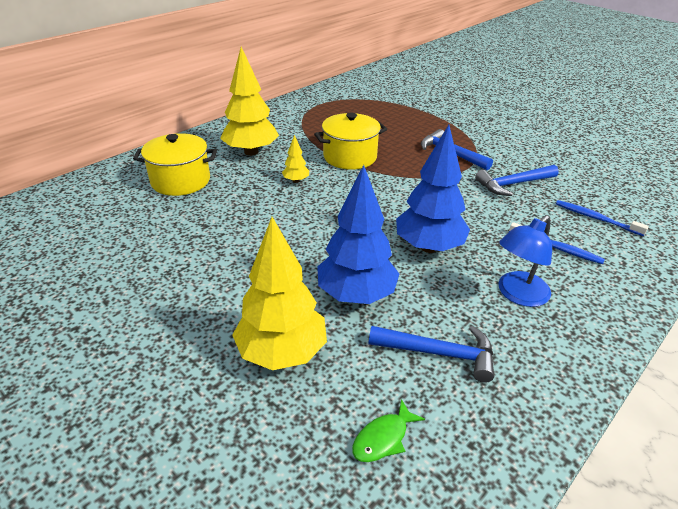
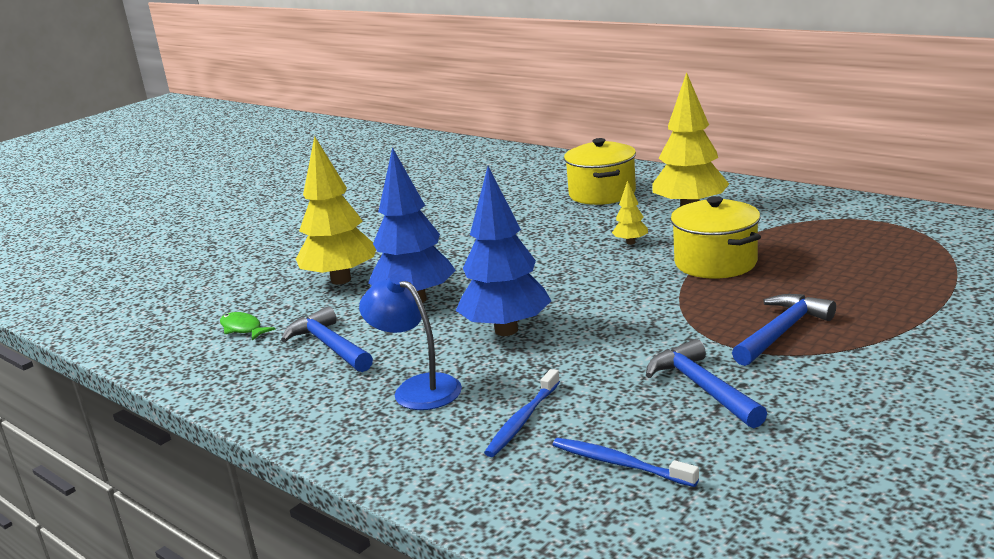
camera: 90 degrees right, 15 degrees down
blue hammer [369,326,494,383] -> blue hammer turned 135 degrees clockwise [281,306,373,372]
blue toothbrush [556,200,649,236] -> blue toothbrush turned 90 degrees counterclockwise [553,438,699,487]

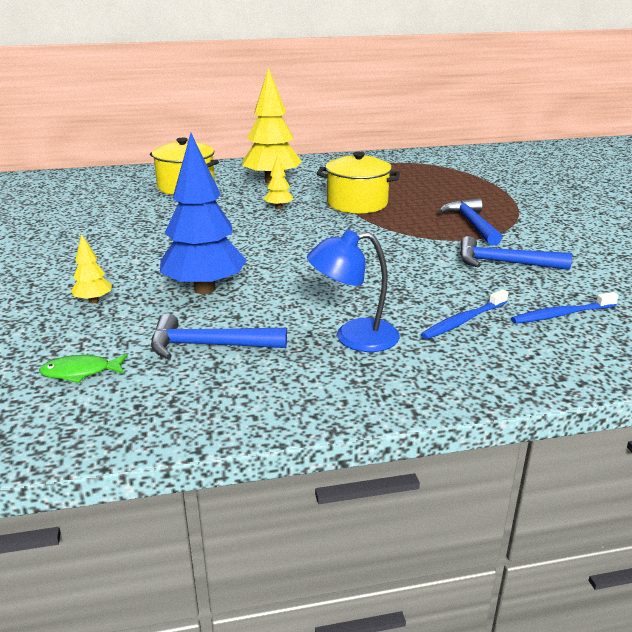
camera: 55 degrees left, 5 degrees up
yellow tree [296,136,376,285] -> yellow tree [71,234,112,304], size x0.45
blue tree [456,166,551,336] -> none
blue toothbrush [484,369,560,457] -> blue toothbrush turned 75 degrees clockwise [421,289,508,339]

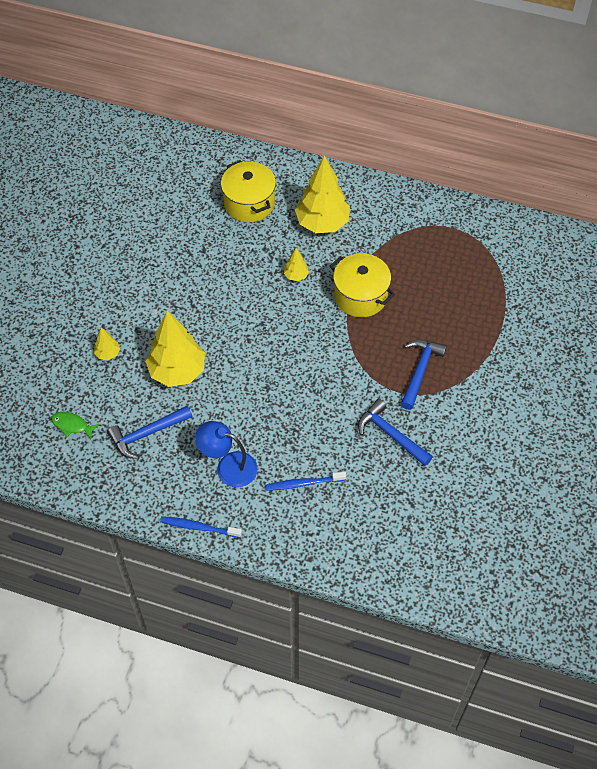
camera: 30 degrees right, 30 degrees up
blue hammer [151,313,287,359] -> blue hammer turned 60 degrees counterclockwise [107,406,192,459]
blue tree [160,133,247,294] -> yellow tree [145,310,205,387]
blue toothbrush [511,292,619,324] -> blue toothbrush moved to [160,516,242,538]

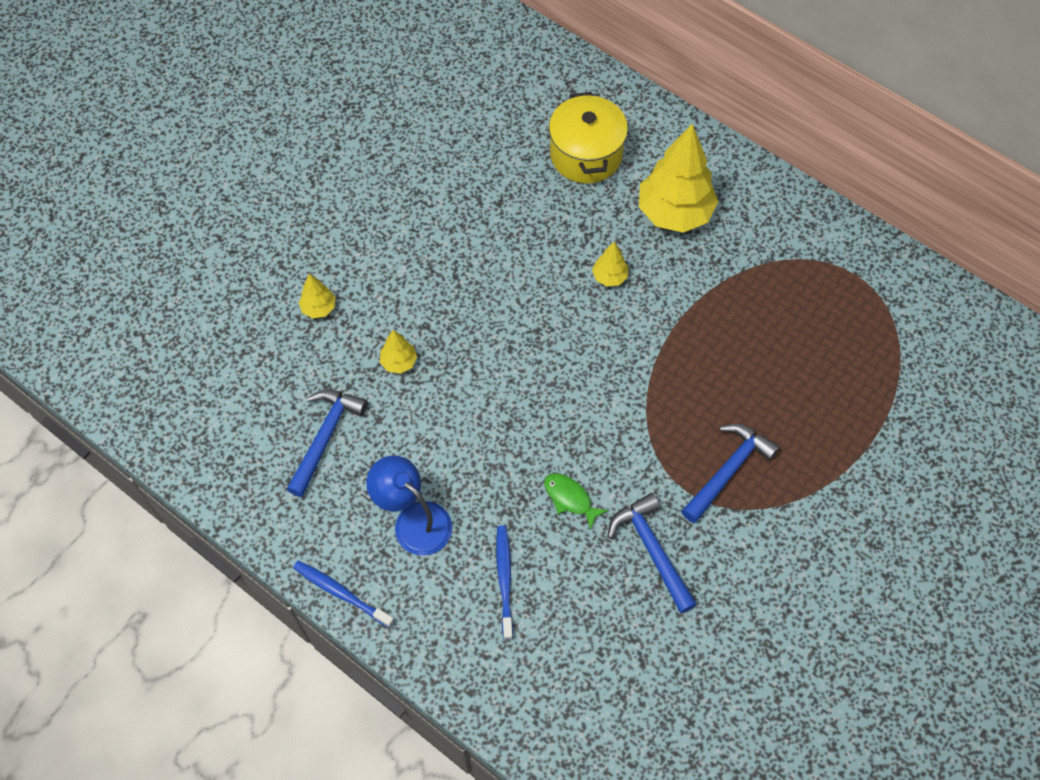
camera: 20 degrees right, 5 degrees up
green fish [51,412,100,439] -> green fish moved to [544,473,608,530]
blue hammer [107,406,192,459] -> blue hammer turned 120 degrees clockwise [286,390,368,497]
yellow tree [145,310,205,387] -> yellow tree [380,330,417,374], size x0.45
blue toothbrush [265,472,347,491] -> blue toothbrush turned 75 degrees clockwise [496,525,513,640]
yellow pot [330,253,395,317] -> none

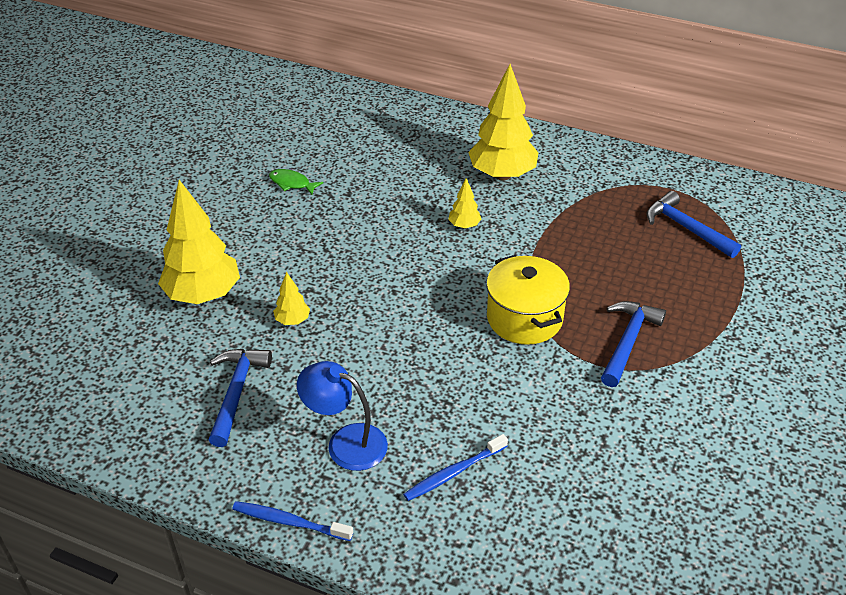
camera: 15 degrees left, 20 degrees down
yellow tree [299,274,335,319] -> yellow tree [158,180,240,304], size x2.23
blue toothbrush [496,525,513,640] -> blue toothbrush turned 105 degrees counterclockwise [403,434,508,501]
green fish [544,473,608,530] -> green fish moved to [269,169,323,195]
yellow pot [549,92,628,183] -> yellow pot moved to [486,255,570,345]
blue hammer [608,493,697,613] -> blue hammer moved to [647,191,741,258]

